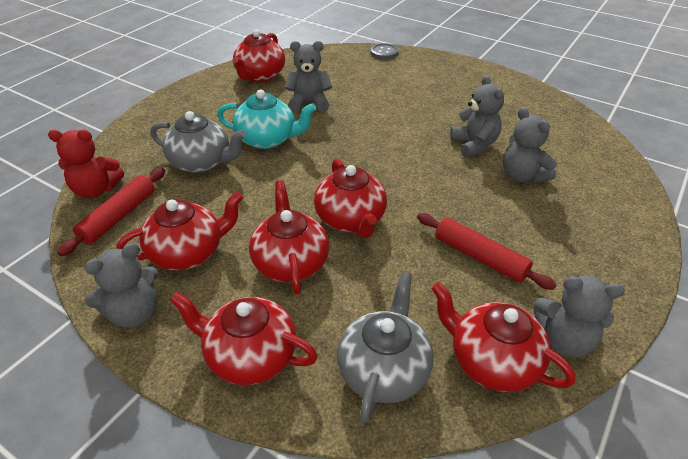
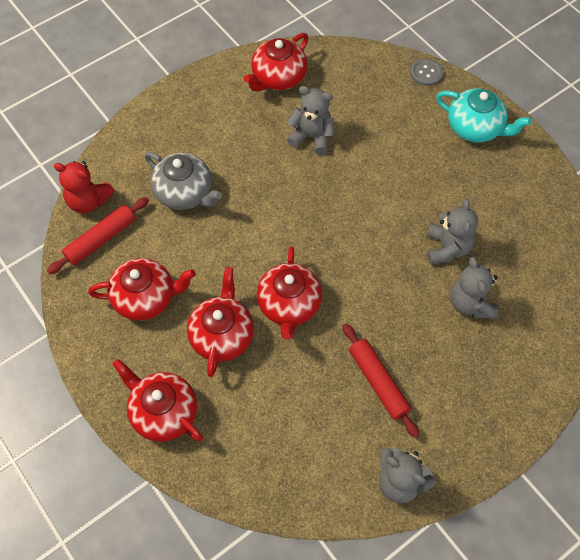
camera: 20 degrees right, 20 degrees up
grey teddy bear [84,243,158,328] -> none
turquoise teapot [217,90,316,149] -> turquoise teapot moved to [436,88,531,142]
grey teapot [337,272,434,423] -> none
red teapot [431,282,576,392] -> none

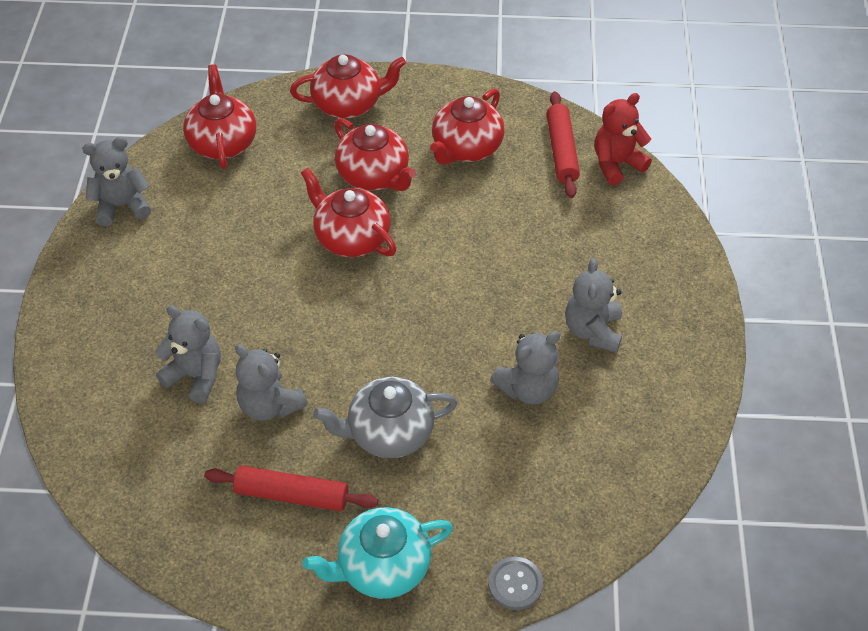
camera: 130 degrees right, 10 degrees down
grey teapot [145,152,222,210] -> grey teapot moved to [313,377,458,458]
red teapot [244,33,309,91] -> red teapot moved to [183,64,256,169]
red rolling pin [343,323,419,438] -> red rolling pin moved to [204,466,378,511]
none -> grey teddy bear [565,258,622,353]

